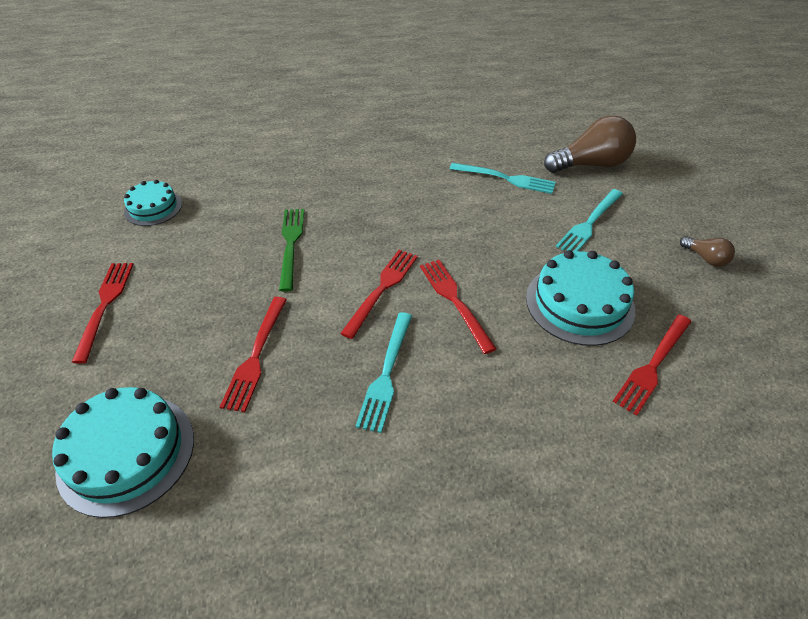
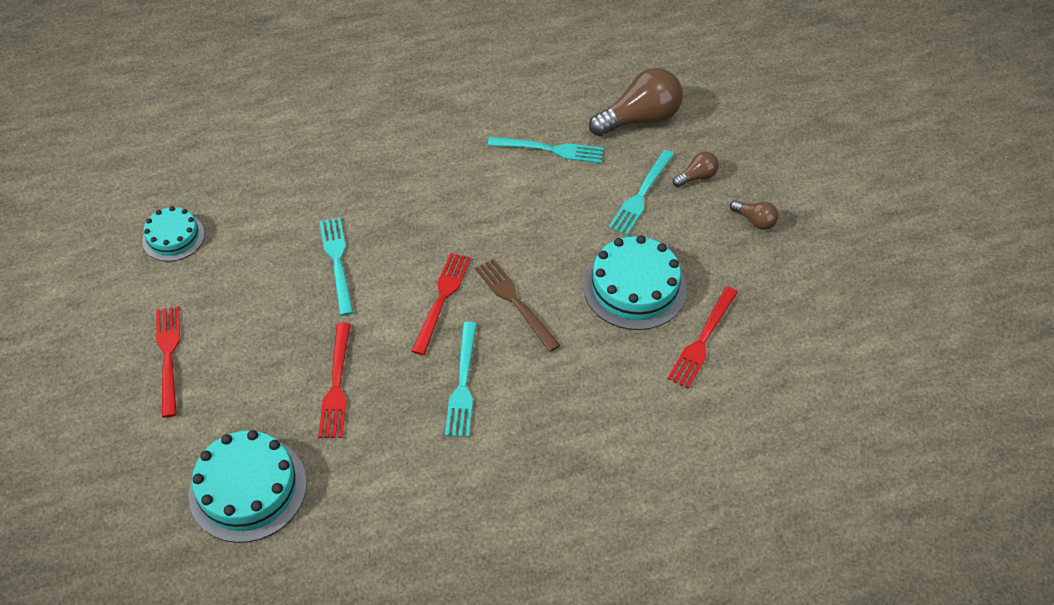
camera: 10 degrees left, 5 degrees up
green fork [279,209,304,292] -> turquoise fork [319,217,354,316]
red fork [420,260,497,354] -> brown fork [475,259,561,352]
none -> brown light bulb [673,152,719,187]

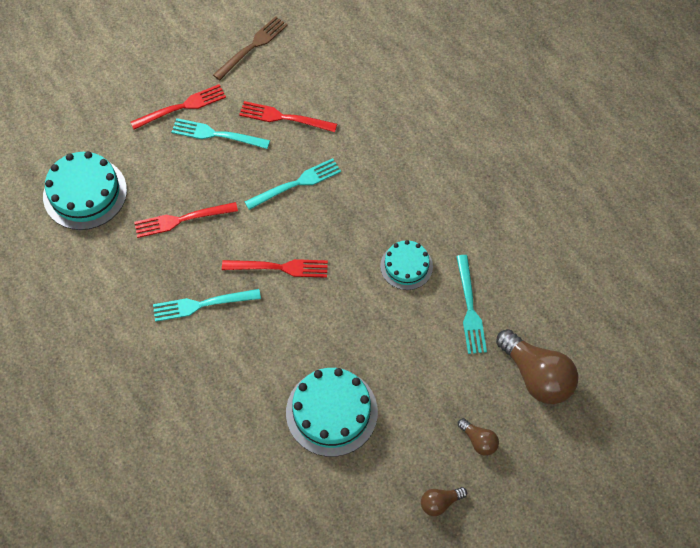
camera: 75 degrees right, 10 degrees up
turquoise cake [142,206,205,261] -> turquoise cake moved to [380,240,433,290]
brown fork [475,259,561,352] -> brown fork moved to [213,16,288,80]
turquoise fork [608,150,674,235] -> turquoise fork moved to [171,118,270,149]
red fork [667,287,738,388] -> red fork moved to [239,101,337,132]
brown light bulb [730,200,779,230] -> brown light bulb turned 45 degrees clockwise [421,487,467,516]

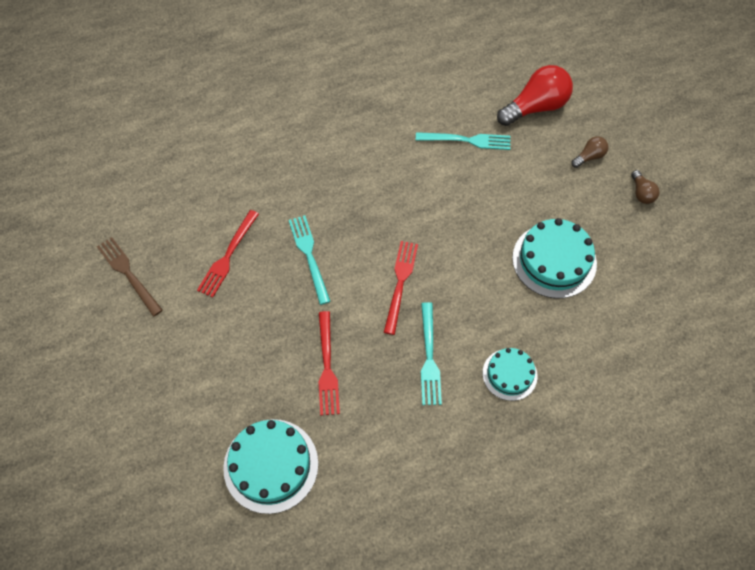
camera: 80 degrees left, 0 degrees up
red fork [130,84,226,129] -> none
turquoise fork [171,118,270,149] -> none
turquoise cake [380,240,433,290] -> turquoise cake moved to [483,348,537,401]
brown light bulb [496,329,578,404] -> red light bulb [497,65,573,126]

